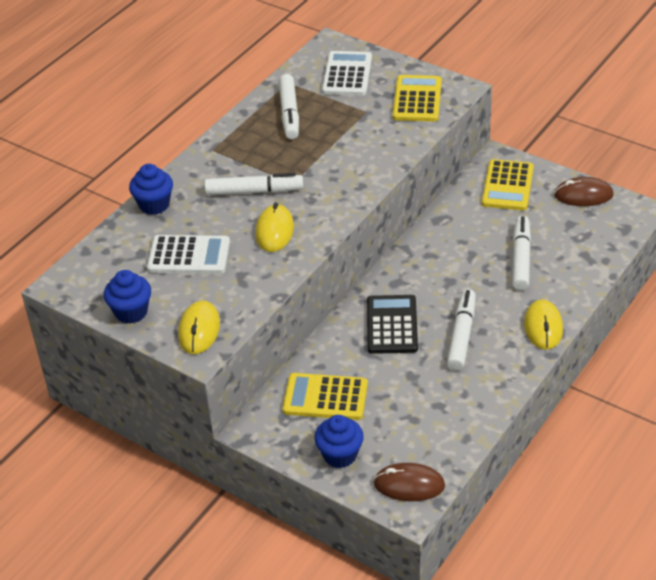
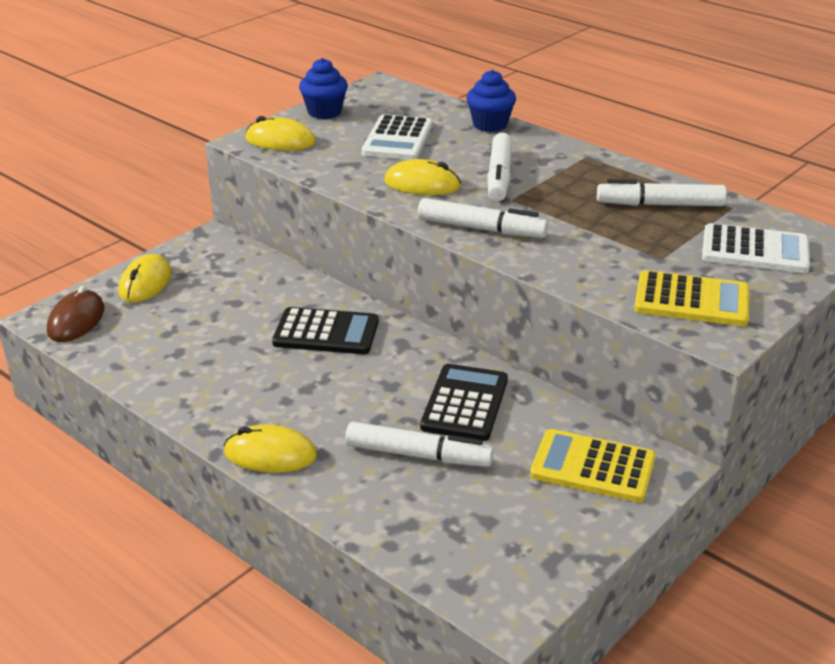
camera: 95 degrees right, 10 degrees down
yellow calculator [283,373,368,420] -> none
blue cupcake [314,415,364,468] -> yellow mouse [118,254,171,302]
white marker [447,289,476,371] -> white marker moved to [418,198,548,238]
brown mouse [554,177,614,206] -> none
none -> black calculator [420,364,508,441]

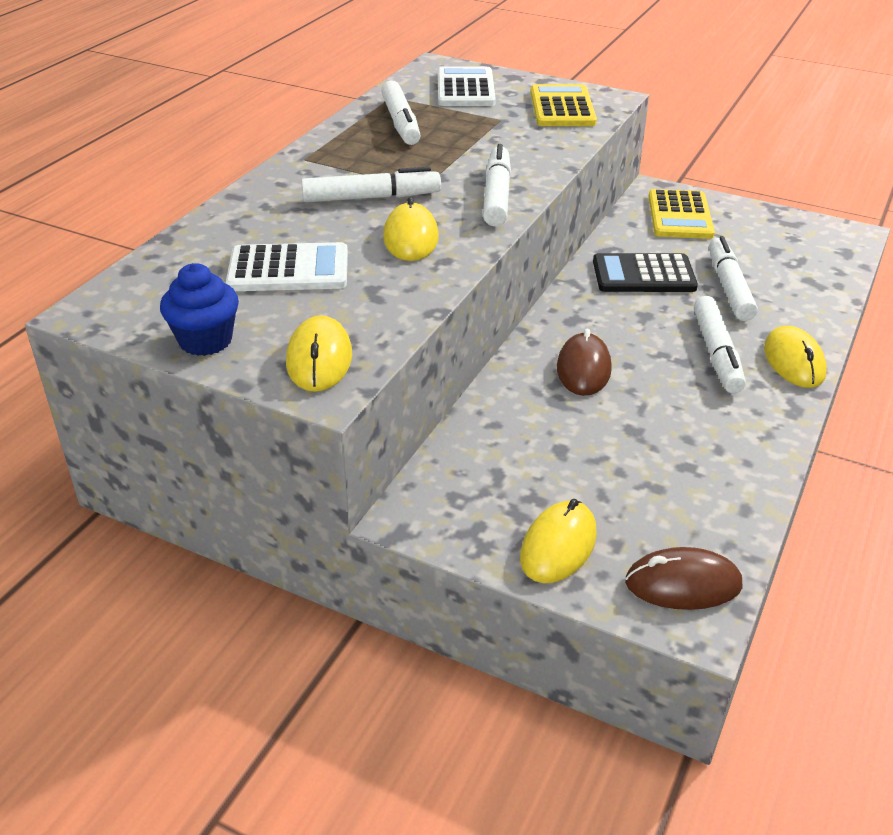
camera: 105 degrees left, 5 degrees up
yellow mouse [118,254,171,302] -> yellow mouse turned 60 degrees counterclockwise [520,499,597,583]
black calculator [272,307,379,354] -> brown mouse [557,328,612,396]
blue cupcake [466,70,516,132] -> none
none -> white marker [694,296,746,393]

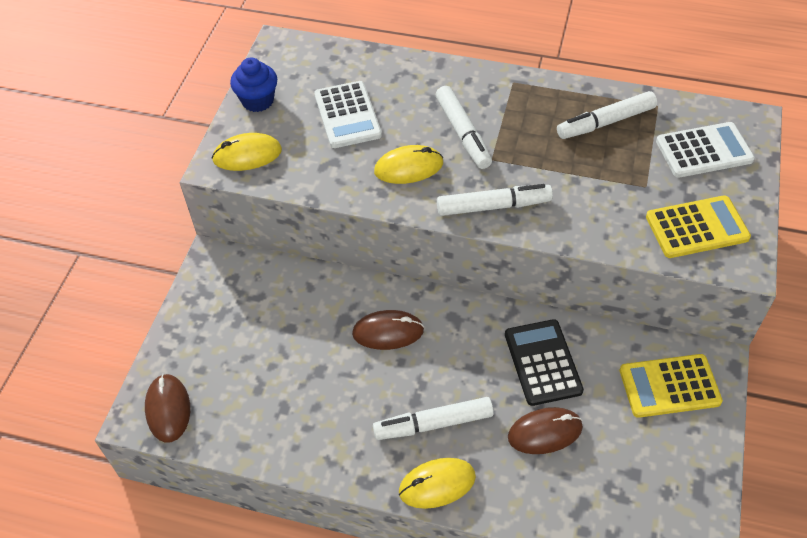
camera: 80 degrees right, 15 degrees up
yellow mouse [520,499,597,583] -> none
white marker [709,236,758,321] -> brown mouse [508,407,583,454]

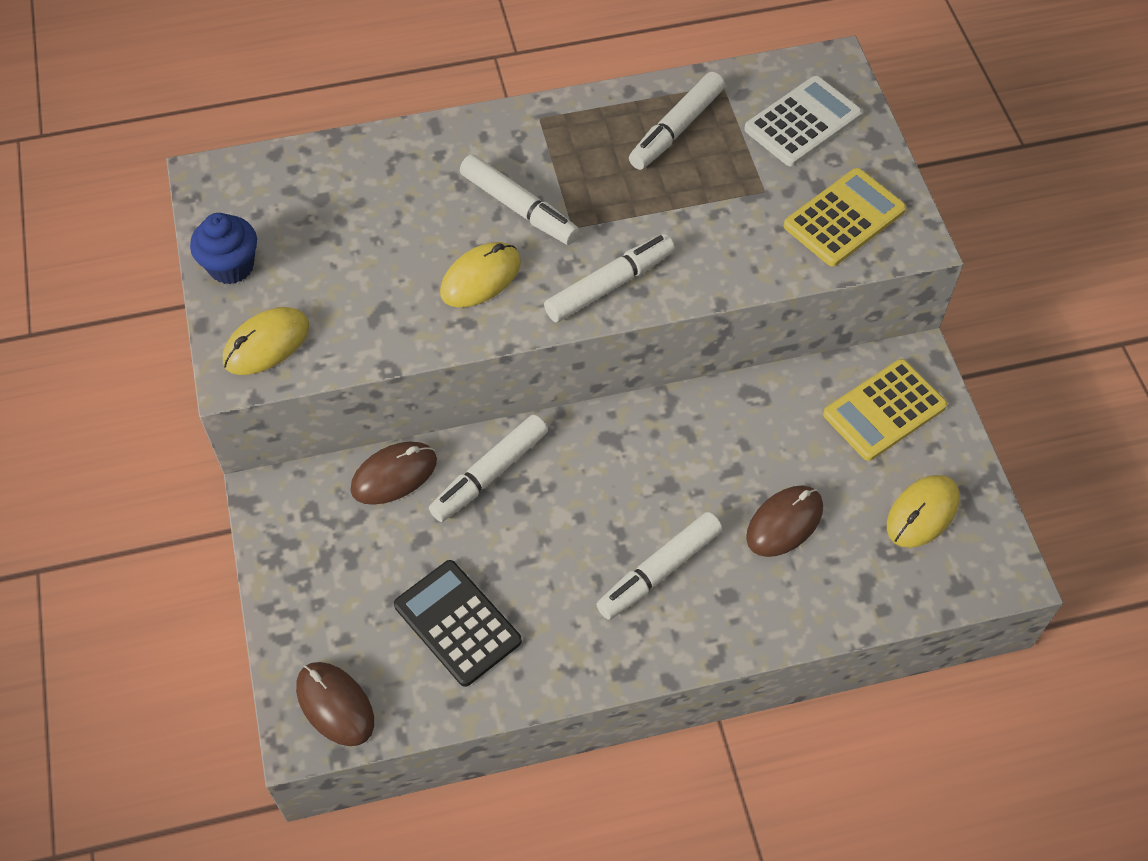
camera: 30 degrees left, 5 degrees up
white calculator [314,81,382,148] -> none
brown mouse [352,310,424,350] -> brown mouse moved to [350,441,437,505]
yellow mouse [399,458,476,509] -> yellow mouse moved to [887,475,960,548]
black calculator [505,319,584,406] -> black calculator moved to [394,560,522,687]
none -> white marker [429,415,548,522]

